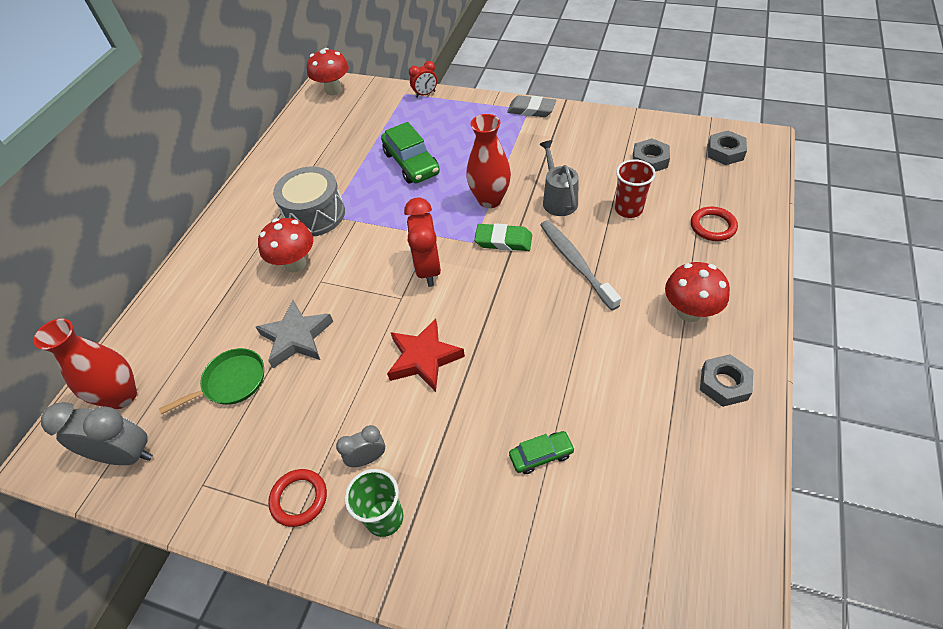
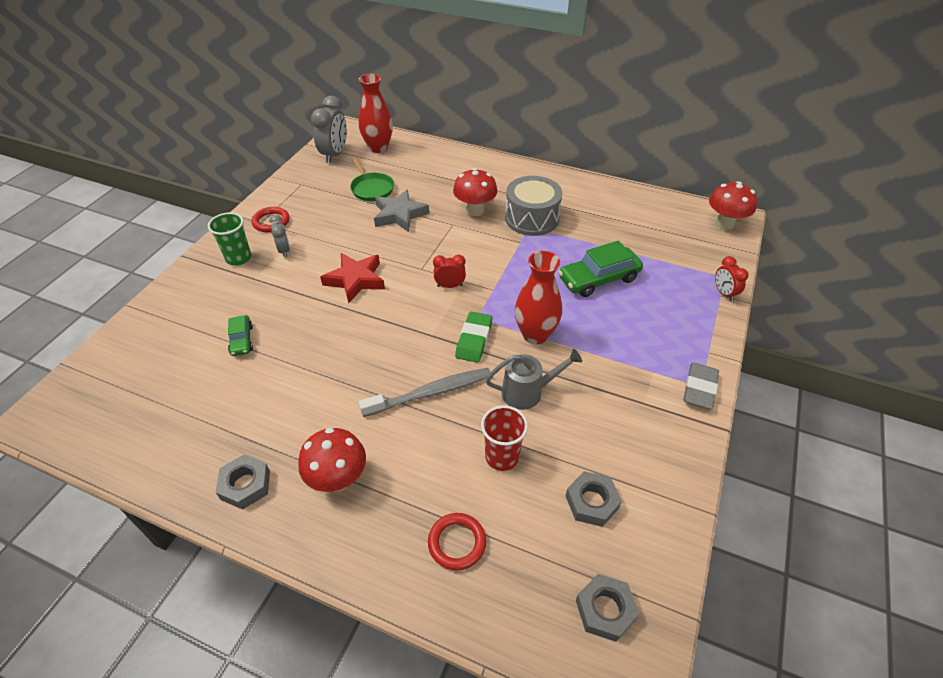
camera: 90 degrees right, 5 degrees down
red clock [404,198,441,287] -> red clock [433,255,466,288], size x0.56

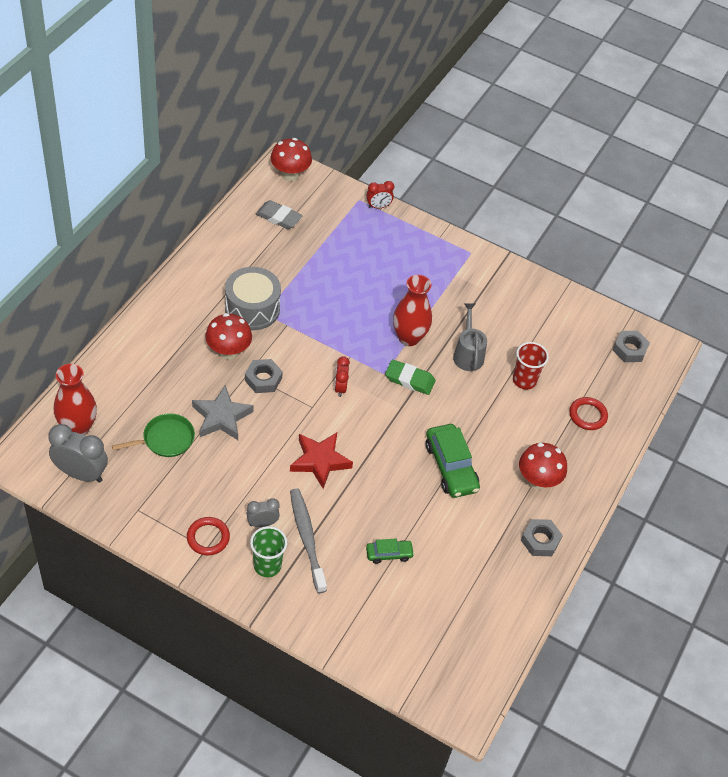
camera: 90 degrees left, 5 degrees up
grey toothbrush [358,368,491,417] -> grey toothbrush moved to [290,488,327,593]
green car [558,241,643,297] -> green car moved to [426,424,480,498]
grey nut [566,471,622,527] -> grey nut moved to [245,359,283,393]
grey eraser [683,363,719,409] -> grey eraser moved to [256,200,303,229]

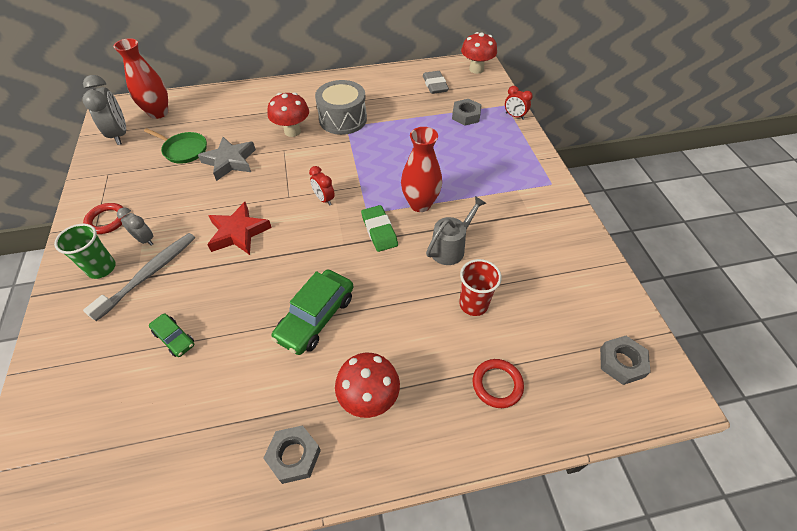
camera: 55 degrees right, 0 degrees up
grey nut [245,359,283,393] -> grey nut moved to [452,99,482,126]
red clock [335,356,350,397] -> red clock turned 90 degrees counterclockwise [309,166,335,206]

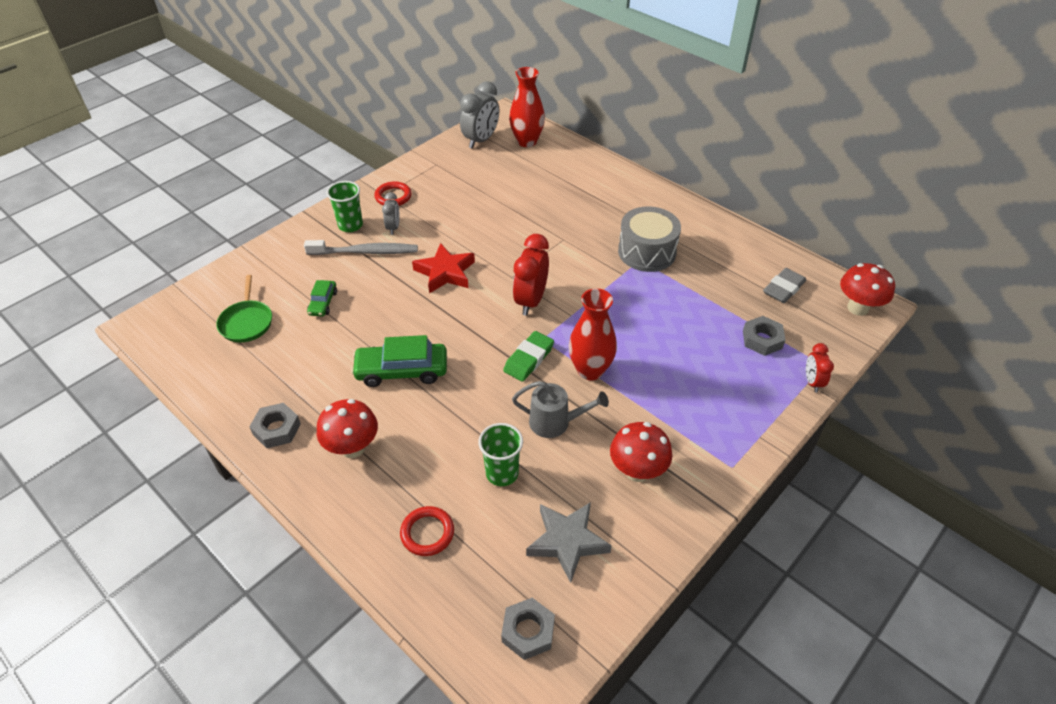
camera: 55 degrees right, 5 degrees down
green pan [144,128,207,163] -> green pan moved to [216,275,272,343]
grey star [198,137,256,181] -> grey star moved to [526,502,612,583]
red mushroom [267,92,309,137] -> red mushroom moved to [610,422,672,482]
red clock [309,166,335,206] -> red clock [513,234,549,316], size x1.78
red cup [459,259,502,316] -> green cup [478,423,523,486]

